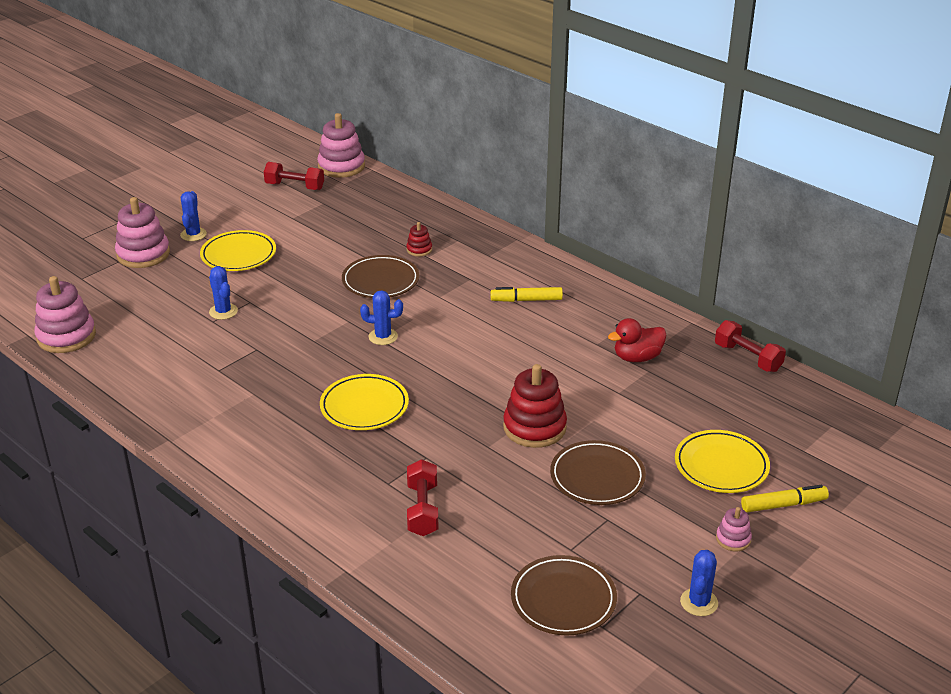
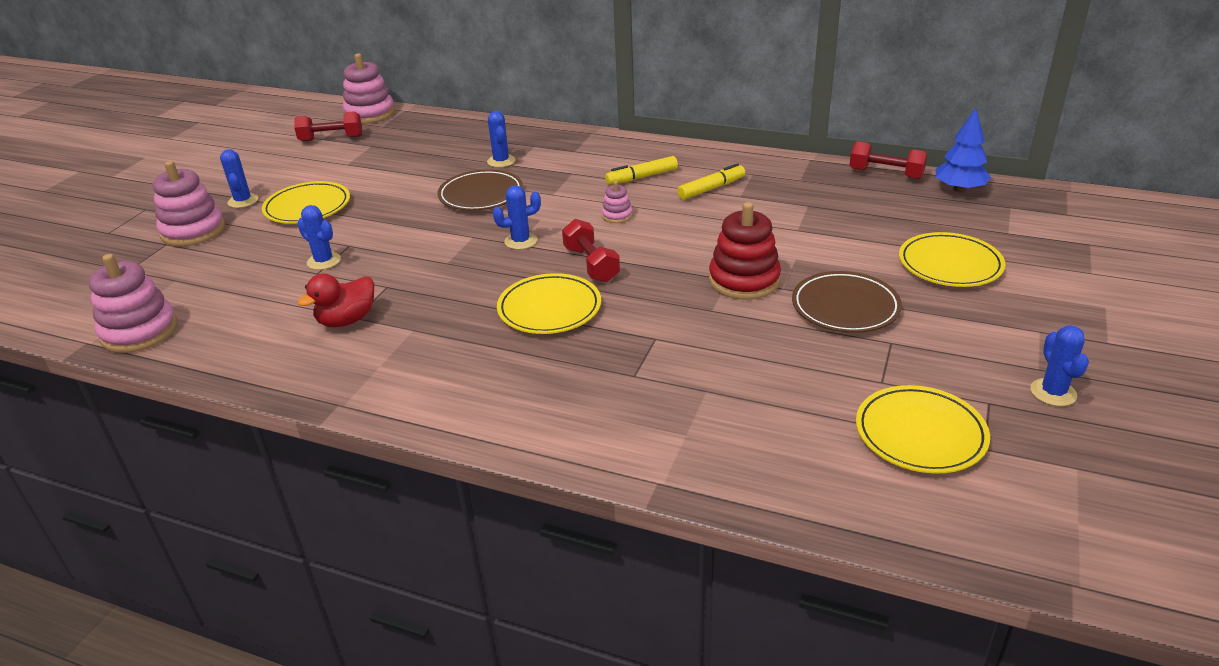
camera: 20 degrees left, 0 degrees up
red stacking toy [406,222,432,257] -> blue cactus [487,111,515,167]
red dumbbell [407,459,439,536] -> red dumbbell moved to [562,219,620,282]
brown plate [511,555,617,635] -> yellow plate [856,385,990,473]
red duck [608,318,667,362] -> red duck moved to [298,273,374,327]
pink stacking toy [716,507,752,551] -> pink stacking toy moved to [602,181,633,223]
yellow marker [741,485,829,512] -> yellow marker moved to [677,163,745,200]
none -> blue tree [936,108,991,192]

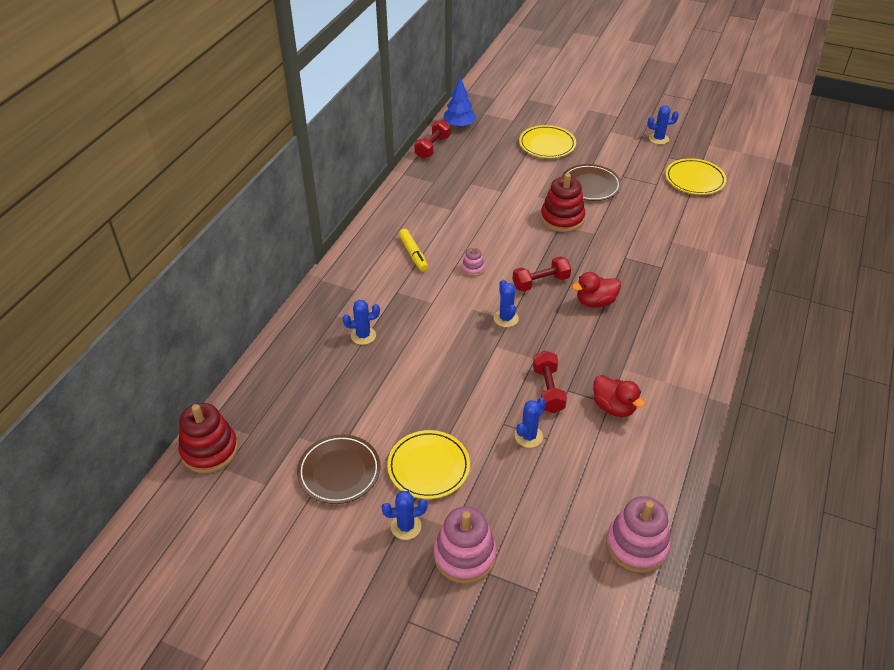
camera: 90 degrees left, 10 degrees up
red dumbbell [294,111,362,142] -> red dumbbell moved to [533,351,567,413]
pink stacking toy [343,53,395,124] -> red stacking toy [178,403,238,473]
brown plate [437,169,523,211] -> brown plate moved to [297,435,381,504]
yellow plate [497,273,601,334] -> red duck [572,272,621,308]
yellow marker [677,163,745,200] -> none

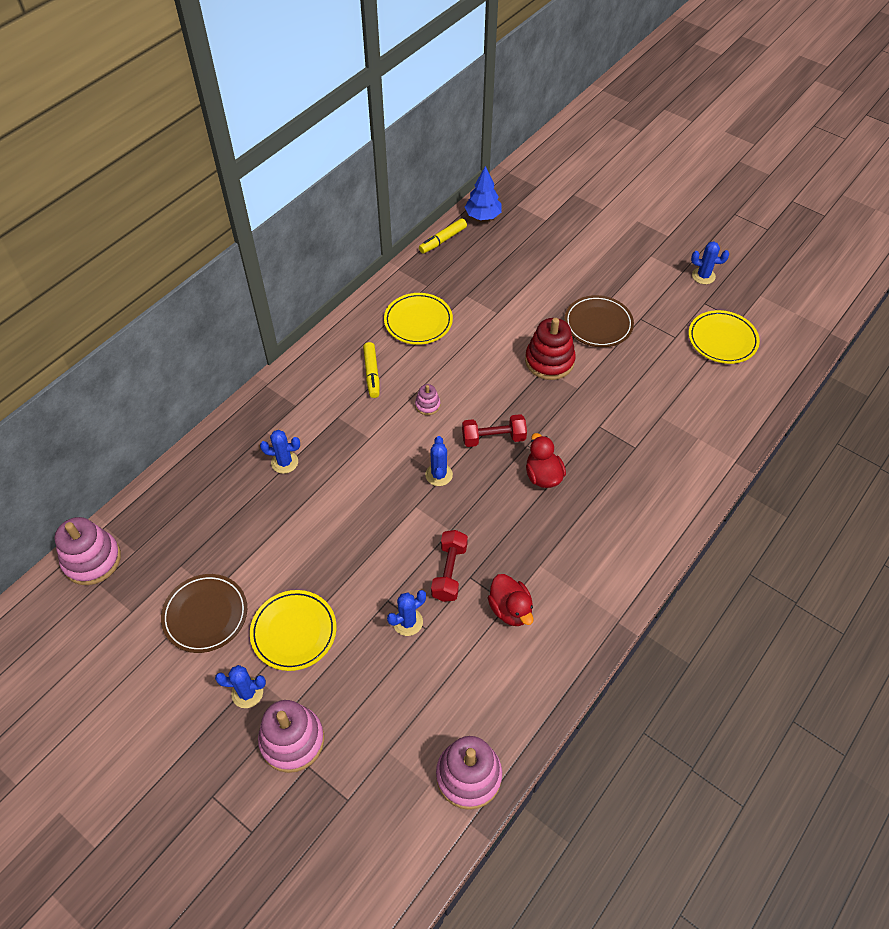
camera: 15 degrees right, 10 degrees up
red stacking toy [178,403,238,473] -> pink stacking toy [54,517,121,585]
red dumbbell [414,120,450,159] -> yellow marker [419,218,467,254]
yellow plate [519,125,576,158] -> yellow plate moved to [384,293,453,345]
red duck [572,272,621,308] -> red duck turned 75 degrees clockwise [526,433,566,488]

